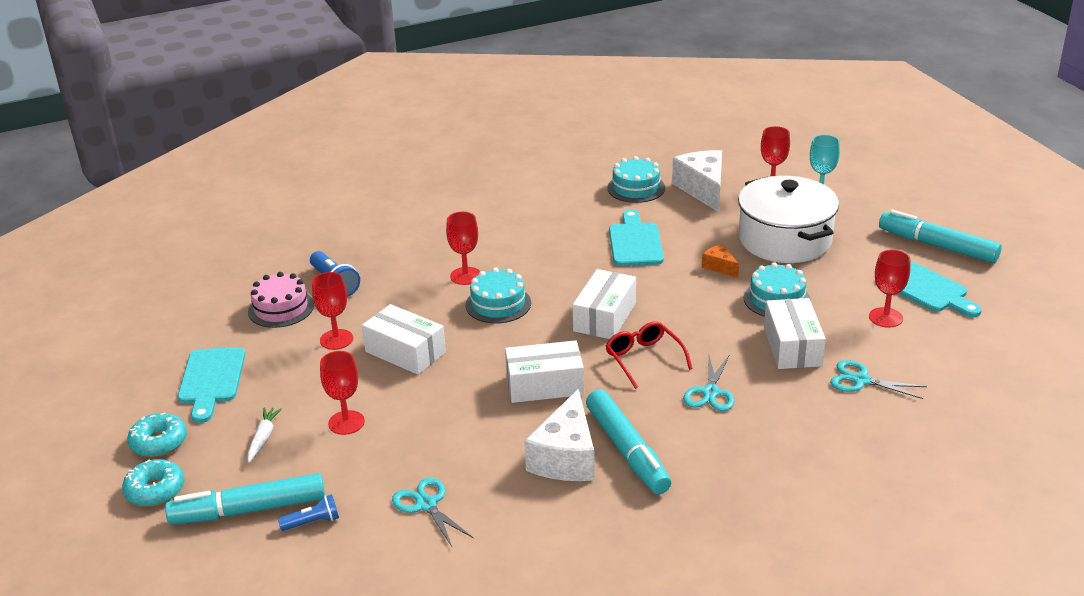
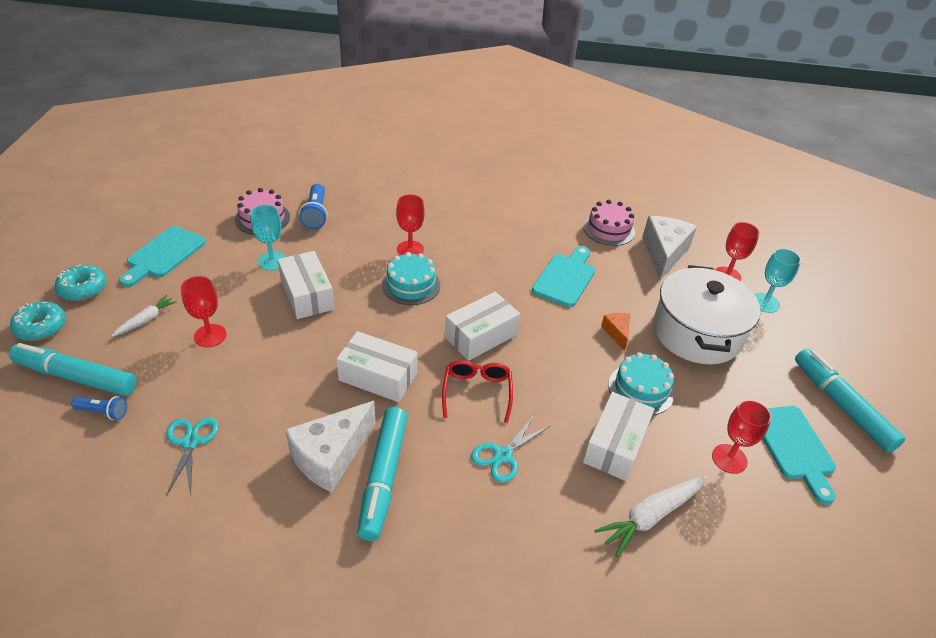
camera: 25 degrees right, 10 degrees up
red goblet [312,272,353,350] -> turquoise goblet [250,205,286,270]
turquoise cake [607,156,665,203] -> pink cake [583,200,635,246]
turquoise scissors [830,360,927,399] -> white carrot [594,475,706,557]

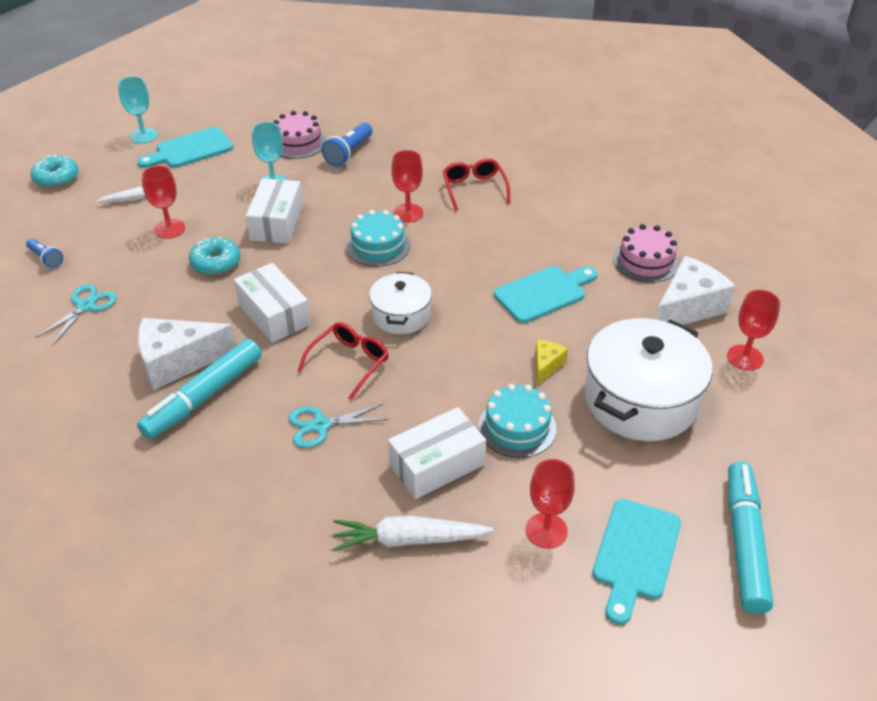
camera: 35 degrees right, 0 degrees up
turquoise marker [9,343,137,396] -> none
turquoise donut [55,264,107,301] -> turquoise donut moved to [189,237,240,275]
white box [445,292,520,361] -> white pot [369,272,432,334]
orange cheese [601,313,630,351] -> yellow cheese [535,340,568,385]
turquoise goblet [754,248,801,313] -> turquoise goblet moved to [118,76,158,143]
none -> red glasses [443,158,510,211]

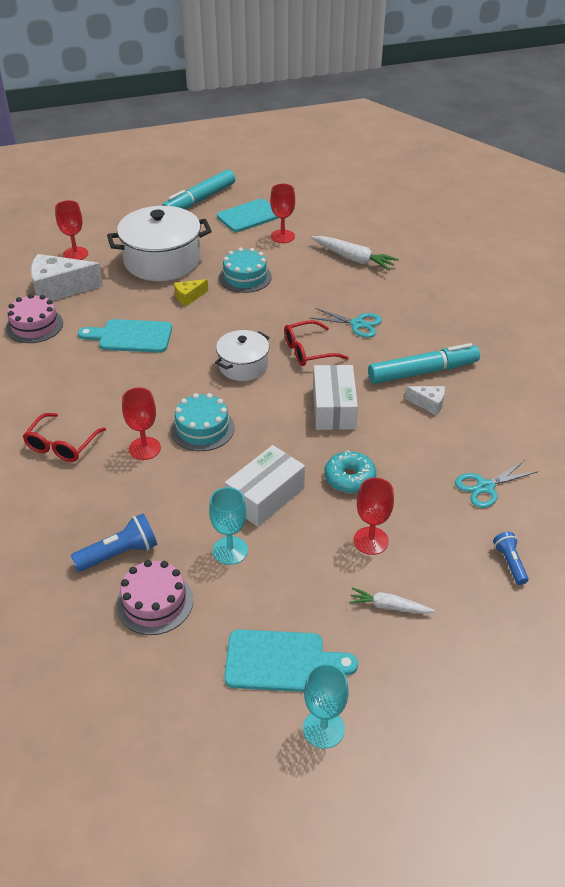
camera: 145 degrees left, 0 degrees up
turquoise donut [31,154,79,188] -> none
white cheese [138,318,236,390] -> white cheese [405,386,445,416], size x0.50
white box [388,407,486,499] -> none

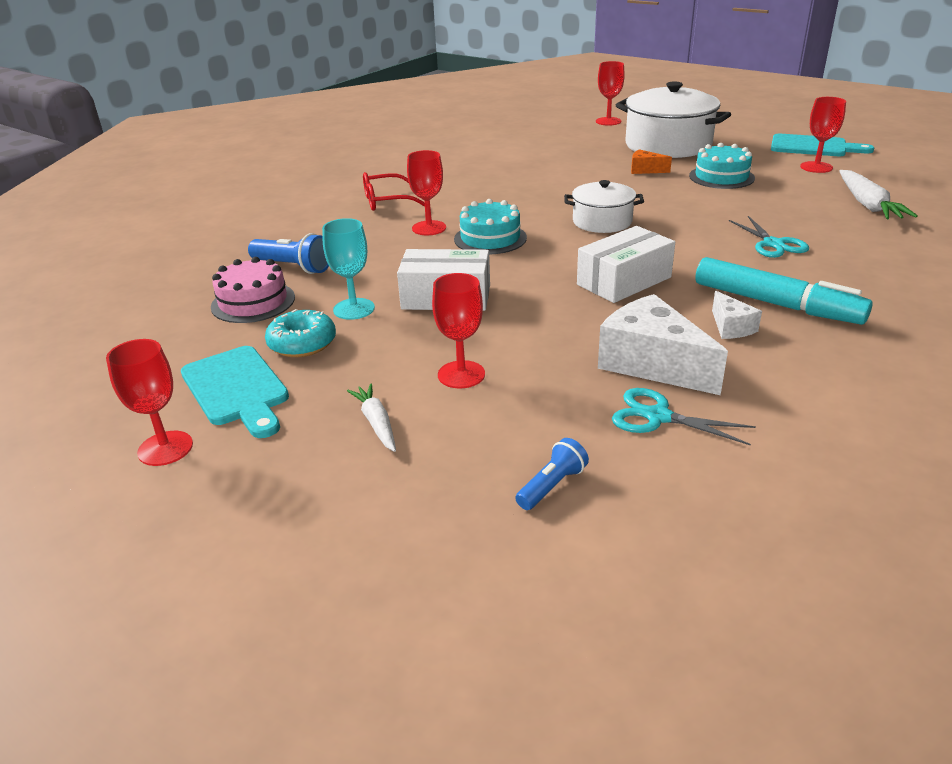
camera: 55 degrees right, 10 degrees down
pink cake [6,294,63,343] -> none
white cheese [31,254,103,301] -> white cheese moved to [598,294,728,395]
turquoise cutting board [78,319,172,353] -> none
turquoise marker [162,169,235,209] -> none
yellow cheese [174,279,208,306] -> orange cheese [631,149,672,174]
red glasses [284,320,349,366] -> none
turquoise goblet [303,664,349,749] -> red goblet [106,339,193,466]
turquoise donut [325,450,376,493] -> turquoise donut moved to [265,309,336,357]

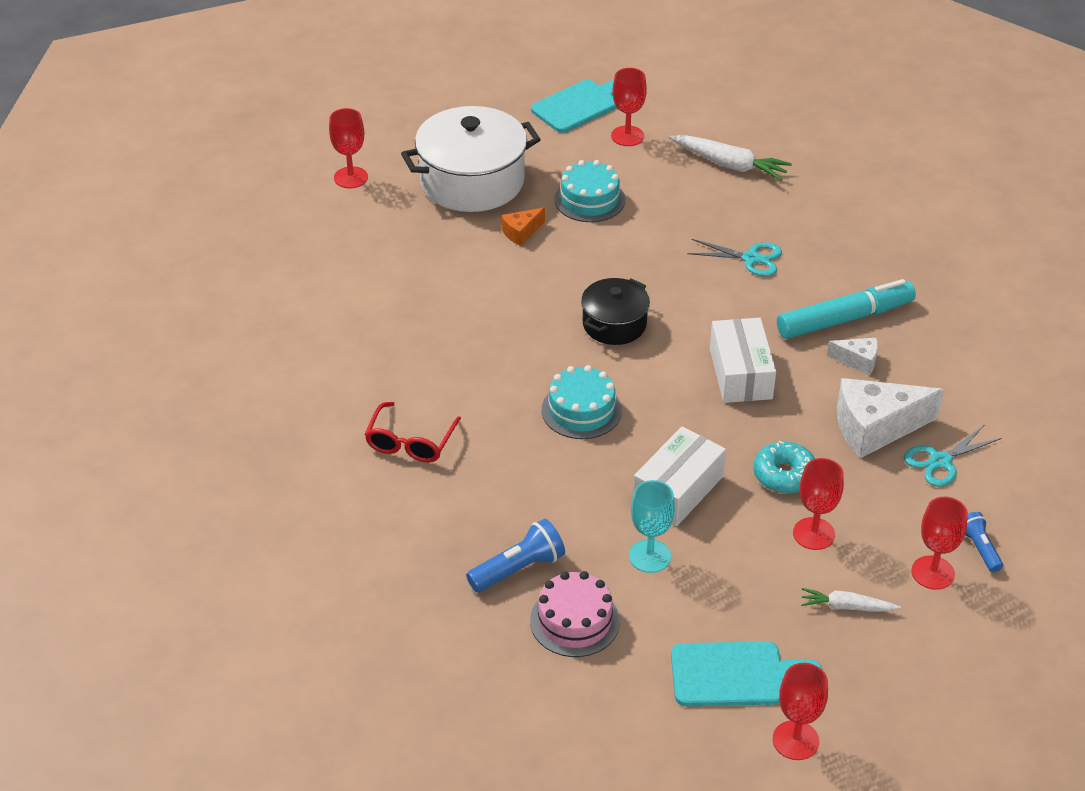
camera: 60 degrees left, 10 degrees up
turquoise donut [265,309,336,357] -> turquoise donut moved to [753,441,815,493]
red goblet [407,150,446,235] -> red goblet moved to [912,497,968,590]
white pot [564,180,644,233] -> black pot [581,278,650,345]

